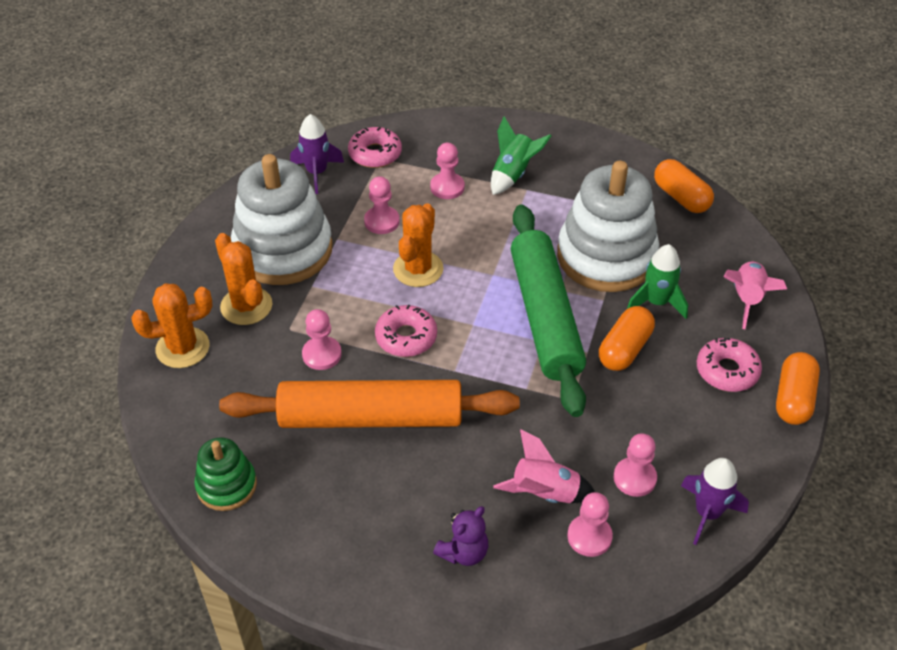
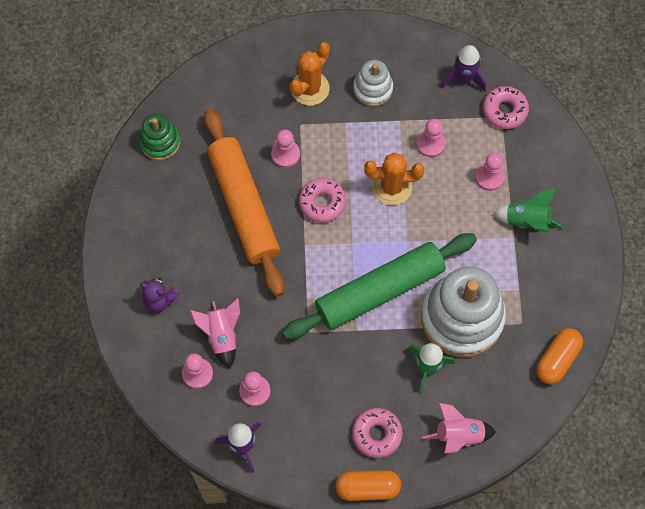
camera: 70 degrees right, 20 degrees up
orange cactus [131,283,213,368] -> none
white stacking toy [231,154,332,285] -> white stacking toy [353,60,393,107], size x0.51
orange capsule [599,306,655,371] -> none

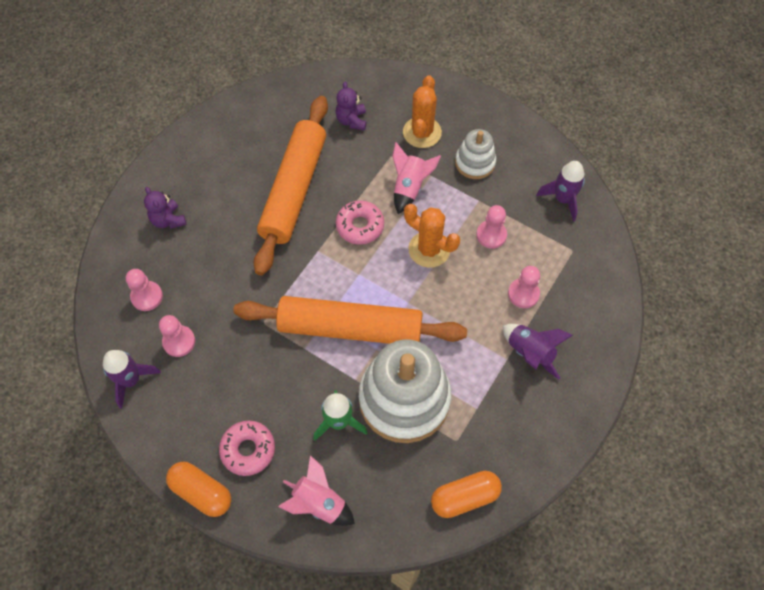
camera: 35 degrees right, 5 degrees down
green stacking toy [139,114,180,160] -> none
pink rocket [190,298,240,369] -> pink rocket moved to [392,142,441,214]
pink pawn [271,129,300,168] -> none
green rolling pin [282,233,477,339] -> orange rolling pin [233,296,467,344]
orange cactus [290,42,330,106] -> orange cactus turned 60 degrees counterclockwise [403,75,442,148]
pink donut [483,86,529,129] -> none
green rocket [493,188,563,232] -> purple rocket [503,324,573,379]
none -> purple teddy bear [335,82,366,131]

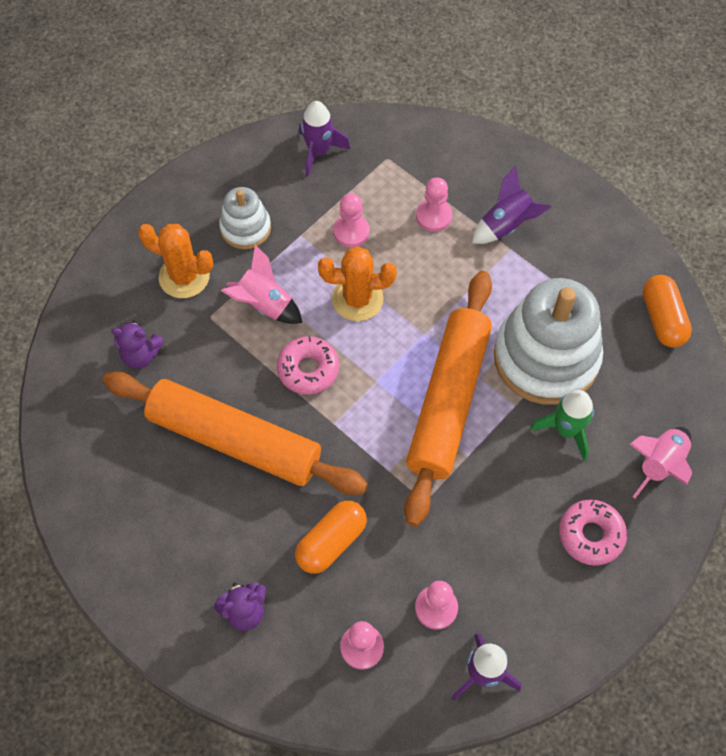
camera: 80 degrees left, 0 degrees up
orange capsule [166,461,231,517] -> orange capsule moved to [295,501,367,574]
orange cactus [404,204,460,268] -> orange cactus turned 45 degrees clockwise [318,247,397,321]

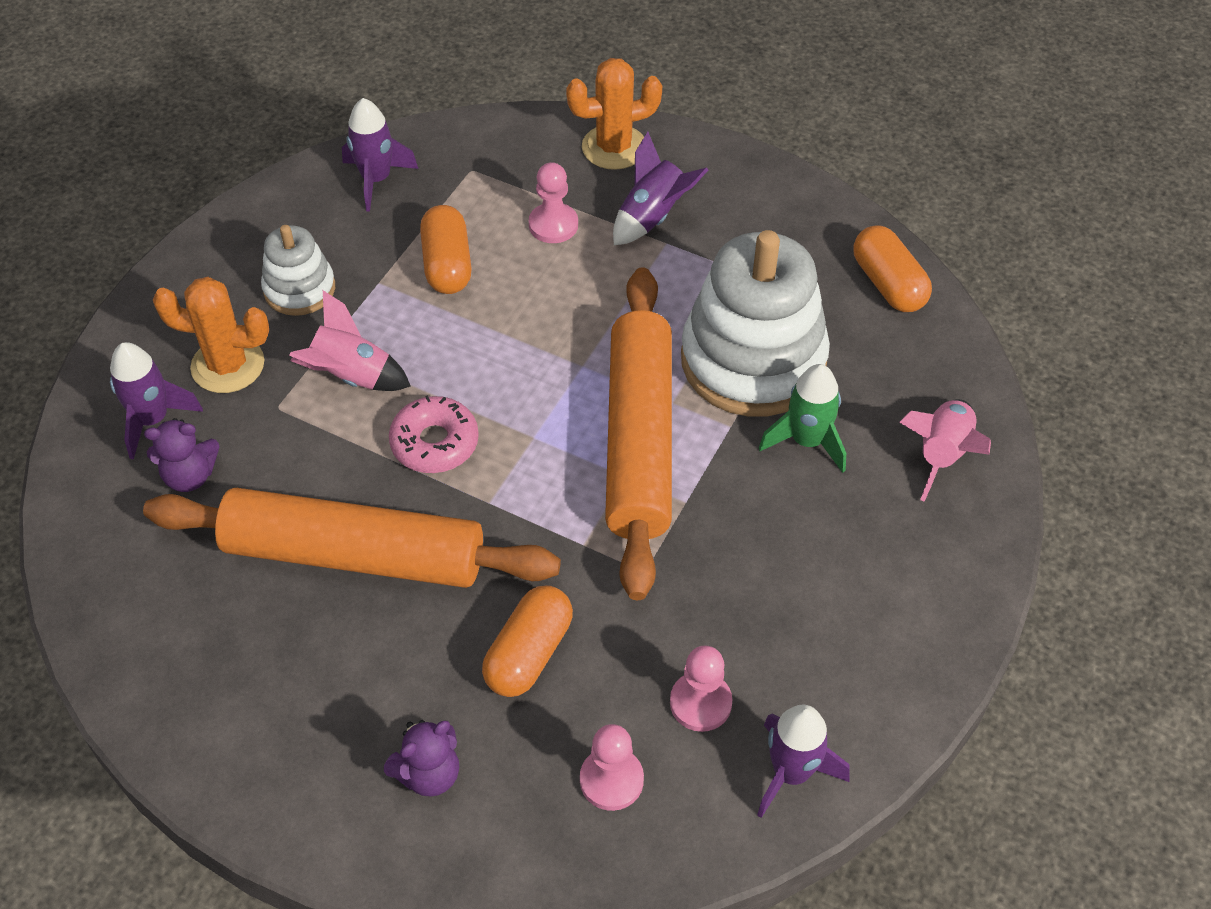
camera: 15 degrees left, 10 degrees down
orange cactus [318,247,397,321] -> orange cactus moved to [566,58,662,170]
pink pawn [333,193,370,247] -> orange capsule [420,205,472,294]
pink donut [559,499,627,566] -> none
none -> purple rocket [110,342,203,459]

